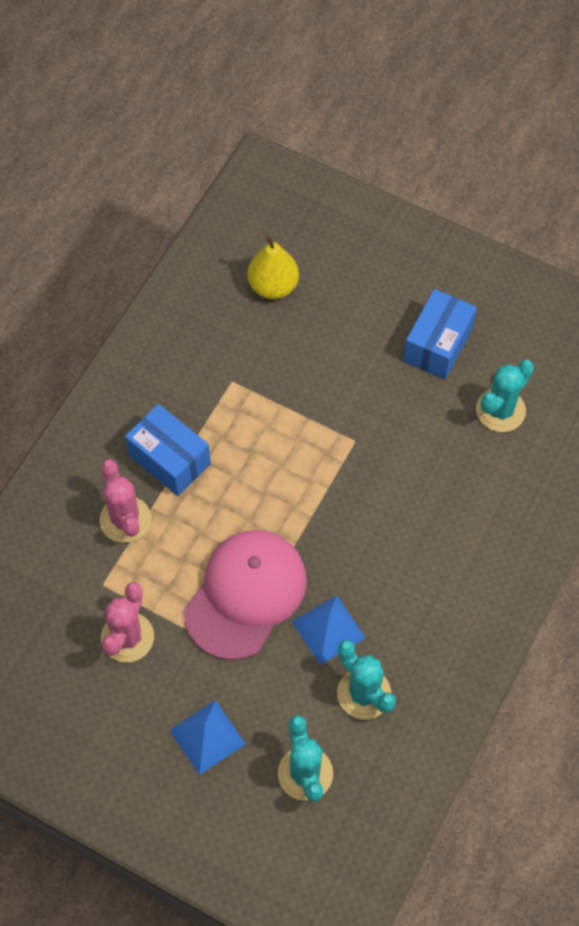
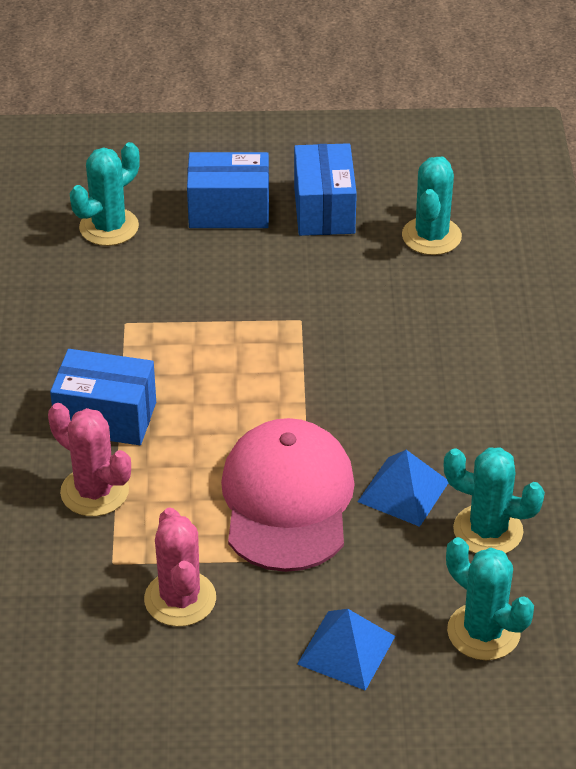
camera: 30 degrees left, 20 degrees down
yellow pear [247,235,299,299] -> turquoise cactus [70,142,140,246]
none -> blue box [187,152,269,228]

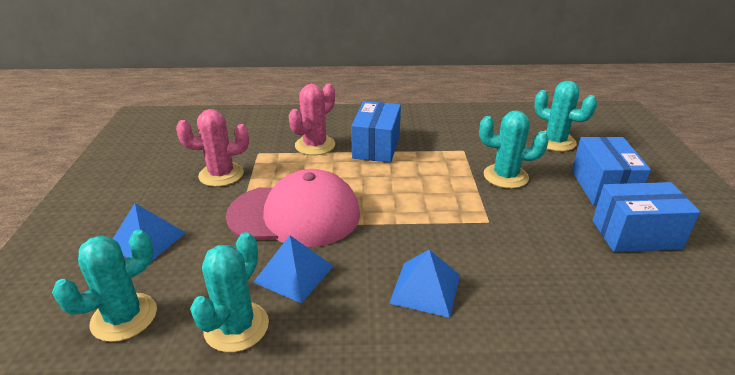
camera: 90 degrees right, 10 degrees down
turquoise cactus [402,157,462,255] -> turquoise cactus moved to [479,111,549,189]
none -> blue pyramid [389,249,460,318]

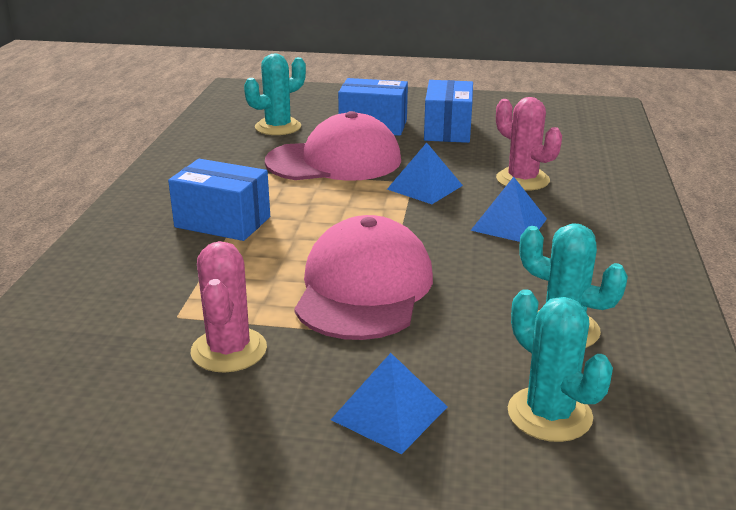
camera: 80 degrees left, 5 degrees down
blue pyramid [253,235,333,303] -> blue pyramid moved to [387,143,463,204]
pink cactus [289,84,335,155] -> pink cactus moved to [496,97,562,191]
turquoise cactus [479,111,549,189] -> pink cap [265,111,401,181]

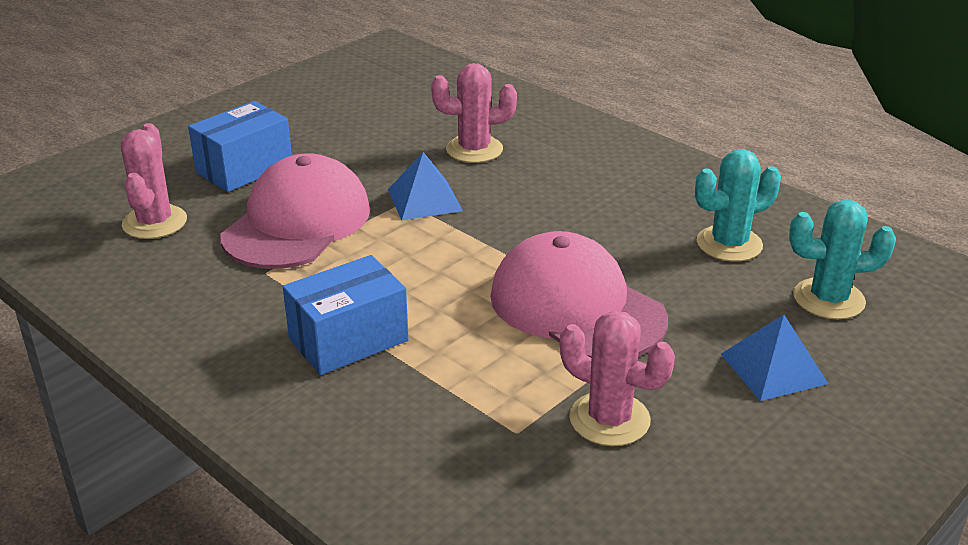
camera: 55 degrees left, 5 degrees up
turquoise cactus [244,53,306,135] -> pink cactus [121,123,187,239]
blue box [424,80,473,143] -> none
blue pyramid [470,177,547,242] -> none

